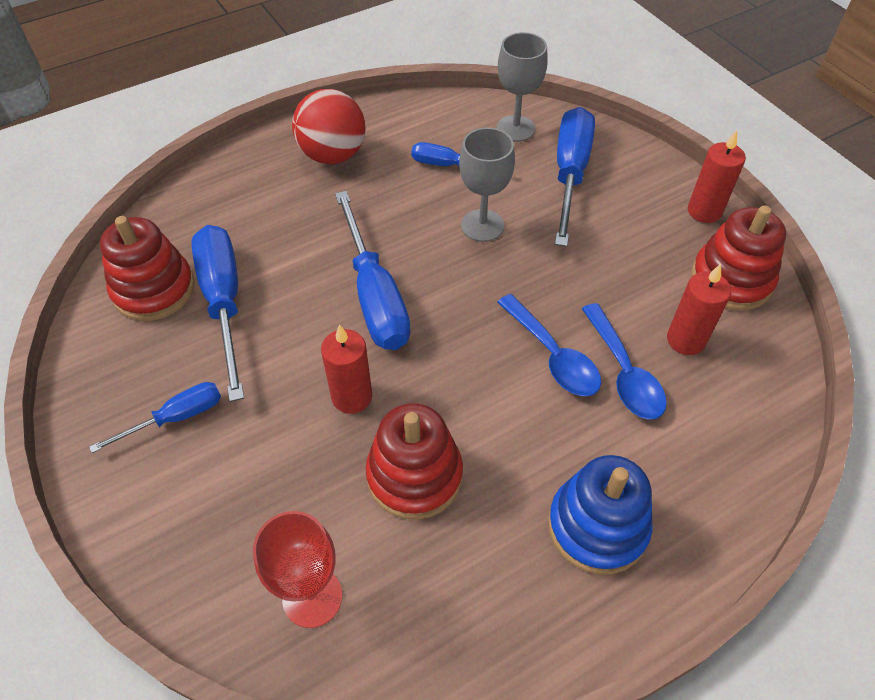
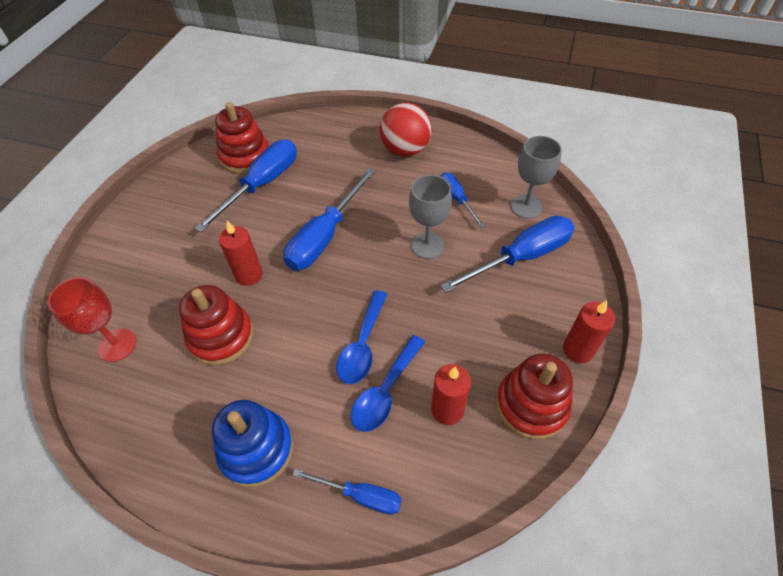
camera: 50 degrees right, 0 degrees up
blue screwdriver [89,382,221,453] -> blue screwdriver moved to [293,469,401,515]

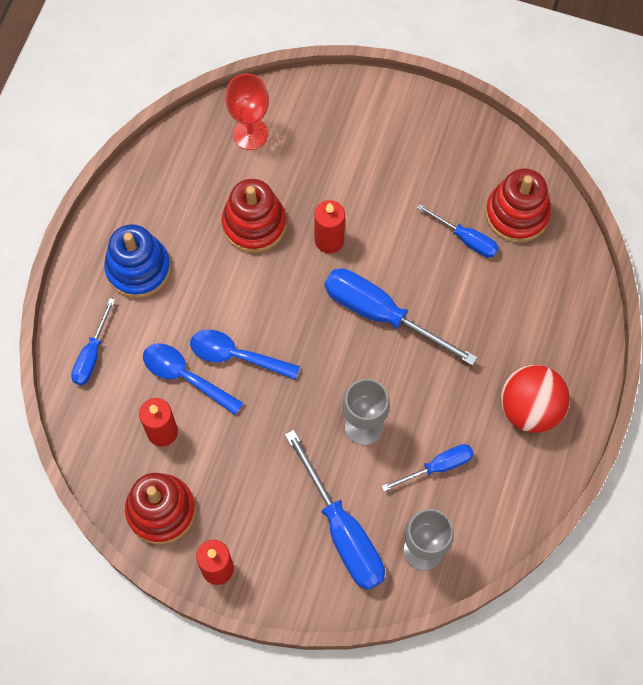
camera: 90 degrees right, 15 degrees up
blue screwdriver [194,139,297,232] -> blue screwdriver [417,204,499,258], size x0.56

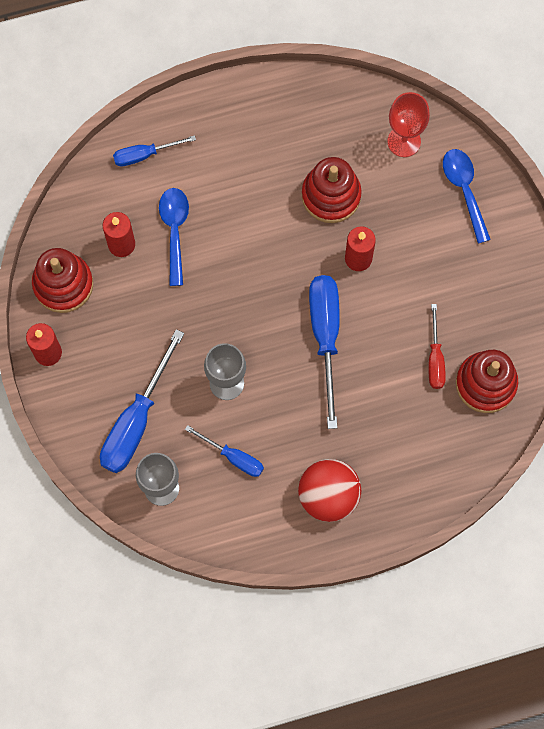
camera: 55 degrees right, 5 degrees up
blue stacking toy [104,224,171,298] -> none
blue spoon [190,330,300,380] -> blue spoon moved to [443,149,491,243]
blue screwdriver [417,204,499,258] -> red screwdriver [429,304,446,389]

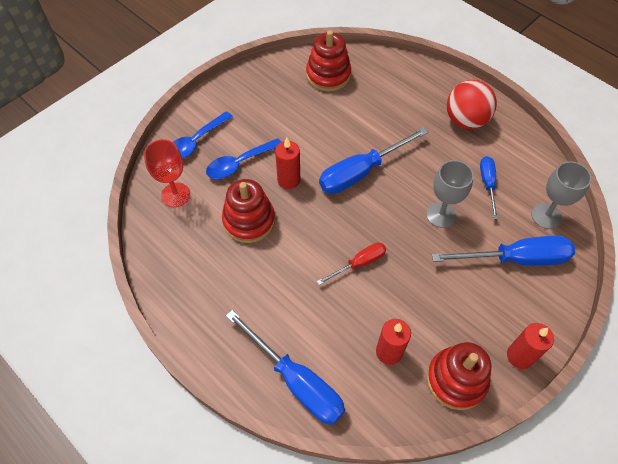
camera: 120 degrees left, 15 degrees down
blue screwdriver [113,135,196,166] -> blue screwdriver [226,310,345,425], size x1.79
blue spoon [159,188,189,286] -> blue spoon moved to [206,138,281,179]
red screwdriver [429,304,446,389] -> red screwdriver moved to [317,242,386,285]

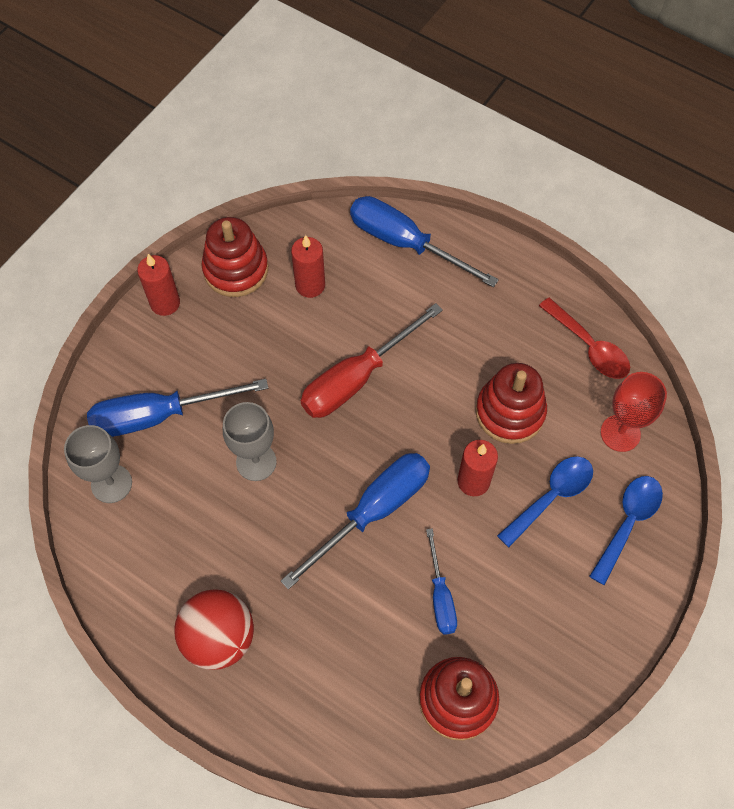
camera: 170 degrees right, 5 degrees up
red screwdriver [317,242,386,285] -> red screwdriver [301,303,443,418], size x1.79
blue screwdriver [480,156,498,219] -> blue screwdriver moved to [426,528,457,634]
none -> red spoon [539,298,630,379]

